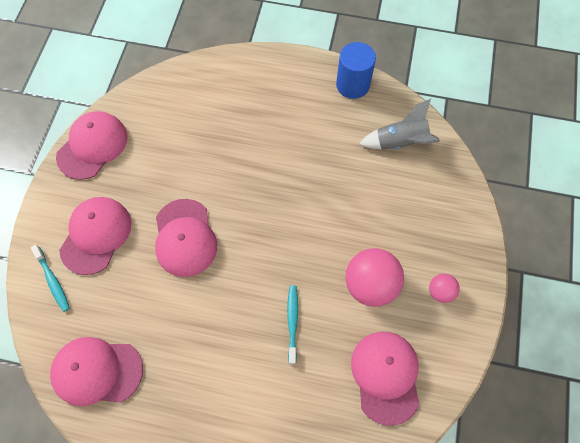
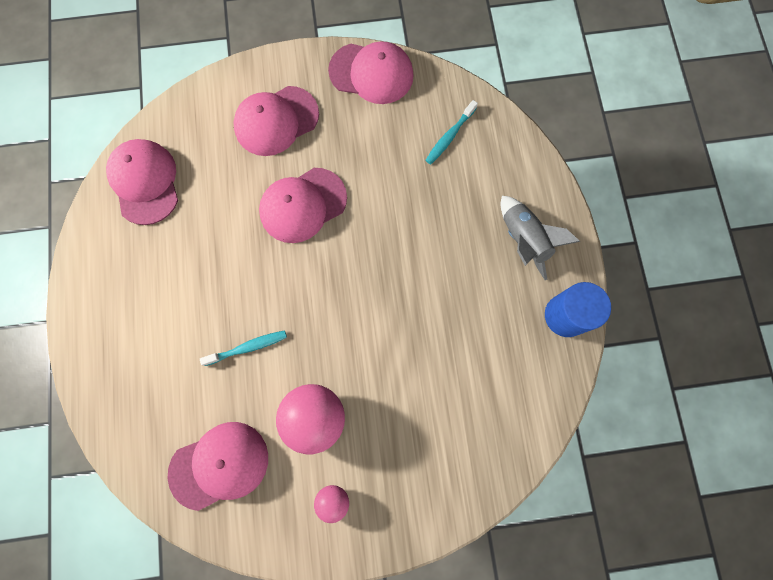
camera: 70 degrees right, 10 degrees up
turquoise toothbrush [31,245,70,312] -> turquoise toothbrush moved to [425,100,478,165]
pink cap [59,197,131,275] -> pink cap turned 150 degrees clockwise [233,86,319,156]
grey rocket [359,99,440,150] -> grey rocket moved to [501,196,580,280]

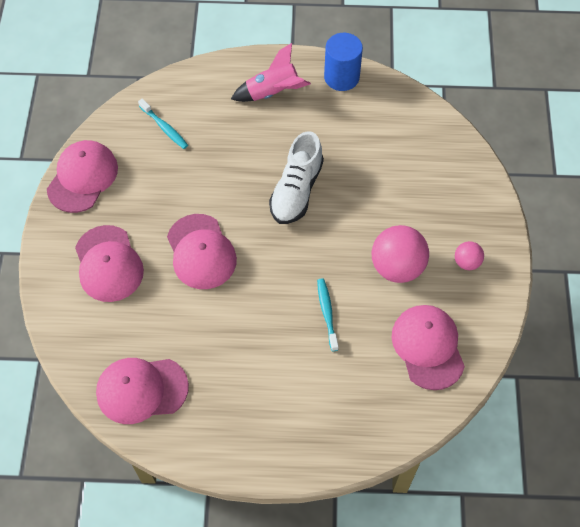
camera: 80 degrees left, 15 degrees down
grey rocket [501,196,580,280] -> pink rocket [231,43,311,102]
none -> white shoe [269,131,324,224]

